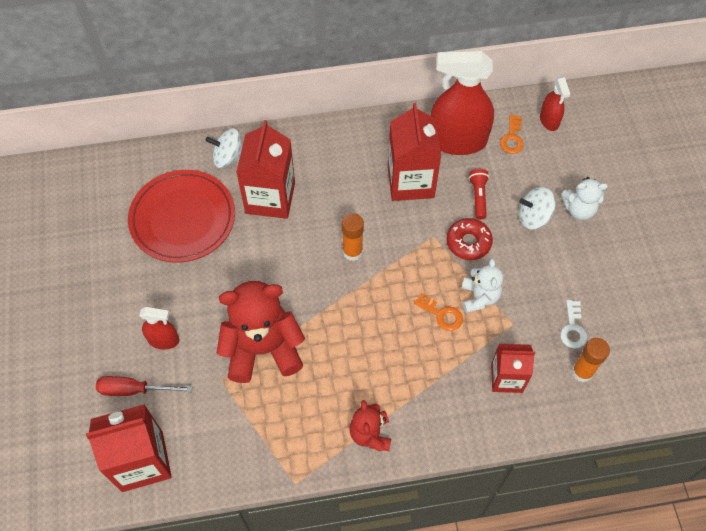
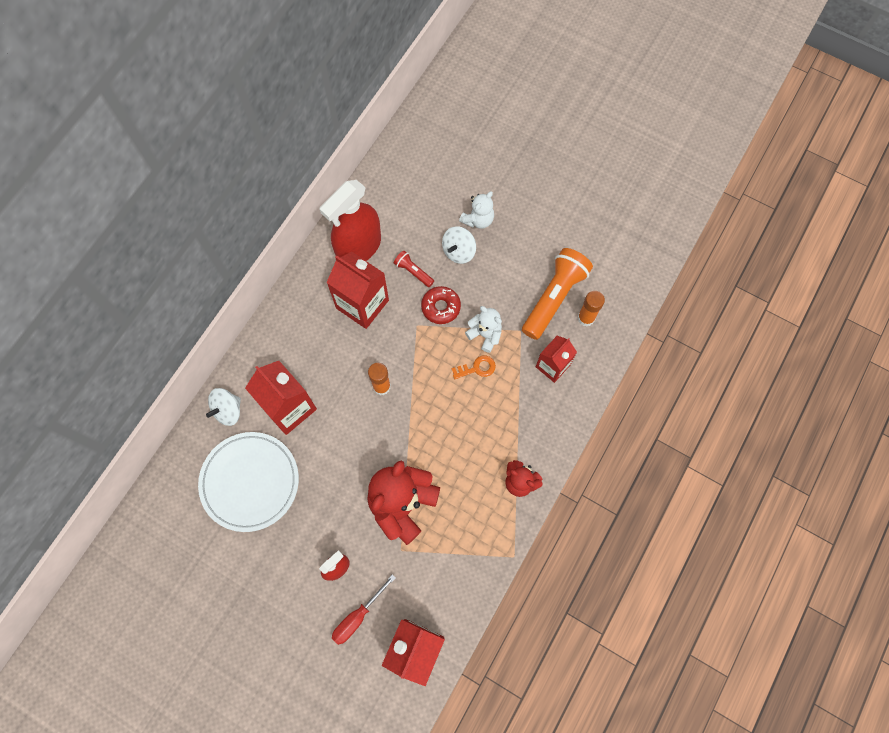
camera: 50 degrees left, 10 degrees up
red plate [128,170,235,263] -> white plate [198,432,299,532]
orange key [500,115,524,154] -> none
red spray bottle [540,77,570,131] -> none
white key [560,300,587,349] -> orange flashlight [522,248,593,340]

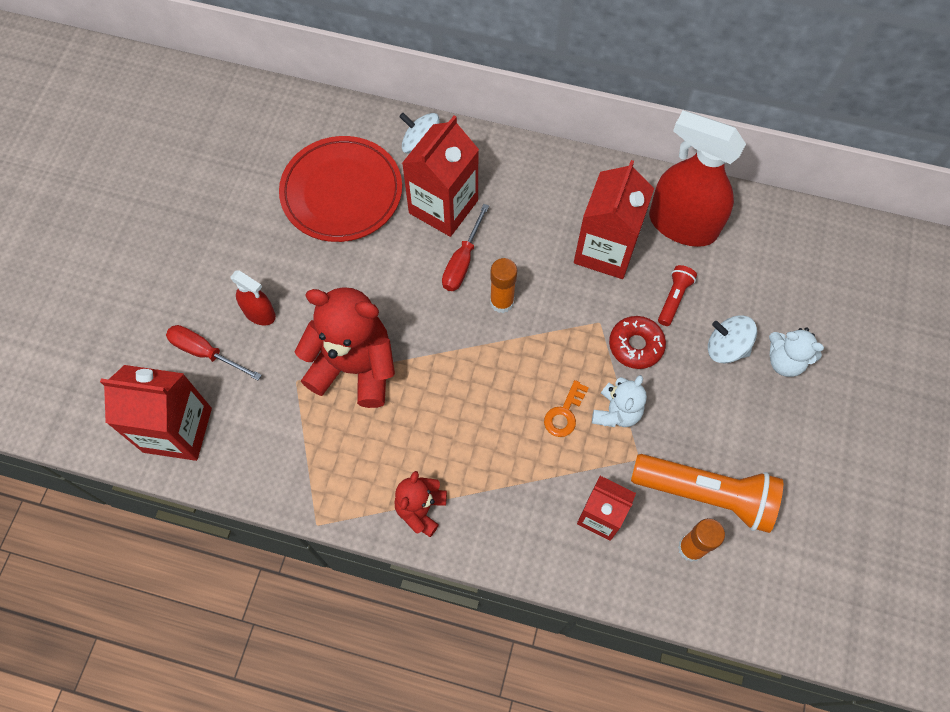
camera: 75 degrees right, 5 degrees down
white plate [198,432,299,532] -> red plate [279,136,402,242]
orange key [452,356,496,379] -> orange key turned 60 degrees clockwise [544,380,589,437]
none -> red screwdriver [442,204,489,291]

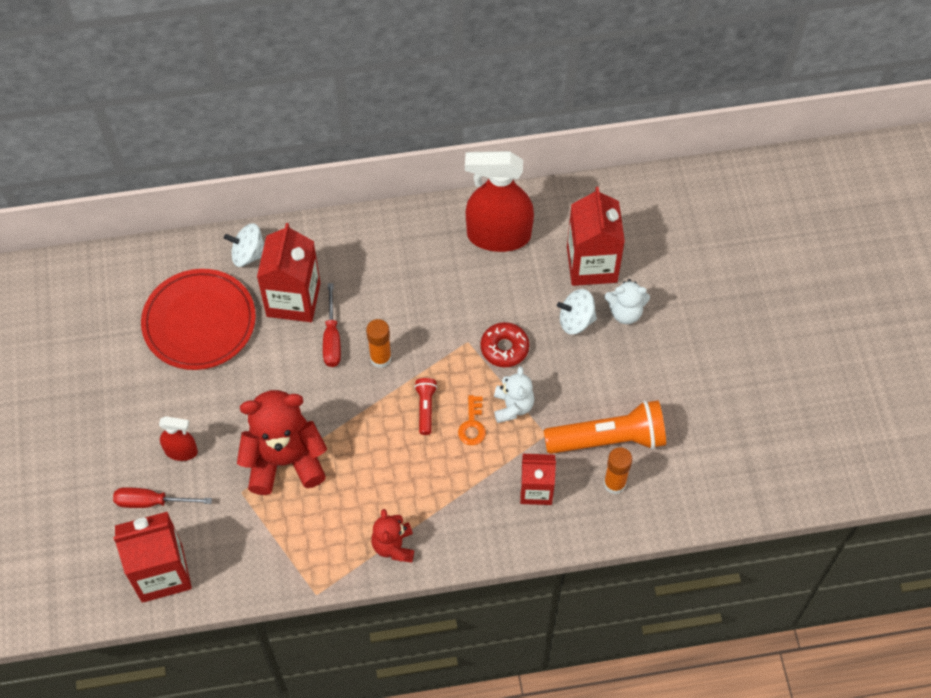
camera: 25 degrees left, 5 degrees down
red carton [574,160,654,279] -> red carton moved to [567,187,625,286]
red flashlight [658,265,697,326] -> red flashlight moved to [414,378,437,435]

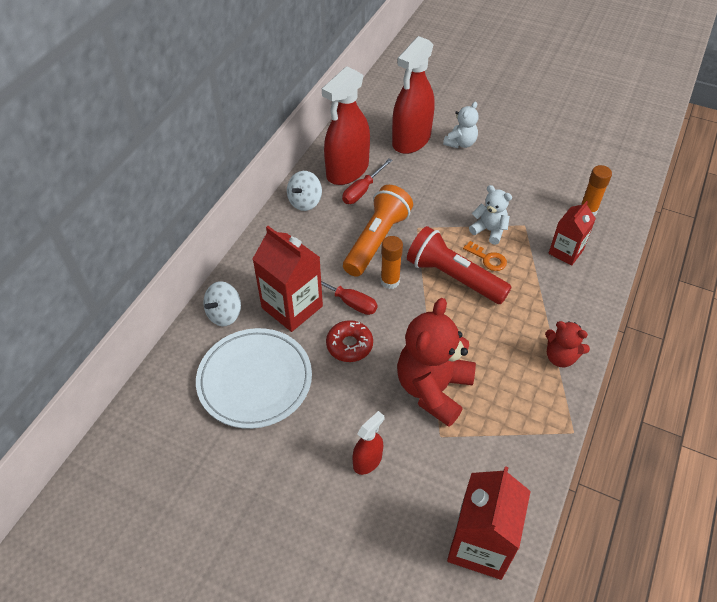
camera: 55 degrees left, 10 degrees down
red screwdriver [113,487,212,508] -> red screwdriver moved to [342,158,393,204]
red plate [141,269,256,370] -> white plate [196,328,312,429]
red flashlight [414,378,437,435] -> red flashlight [407,226,512,304], size x2.11
red donut [481,322,529,367] -> red donut moved to [326,320,373,362]
orange flashlight [544,400,666,454] -> orange flashlight moved to [343,185,413,277]
white spinning top [557,289,597,335] -> white spinning top moved to [287,171,322,211]
red carton [567,187,625,286] -> red spray bottle [392,36,435,154]

